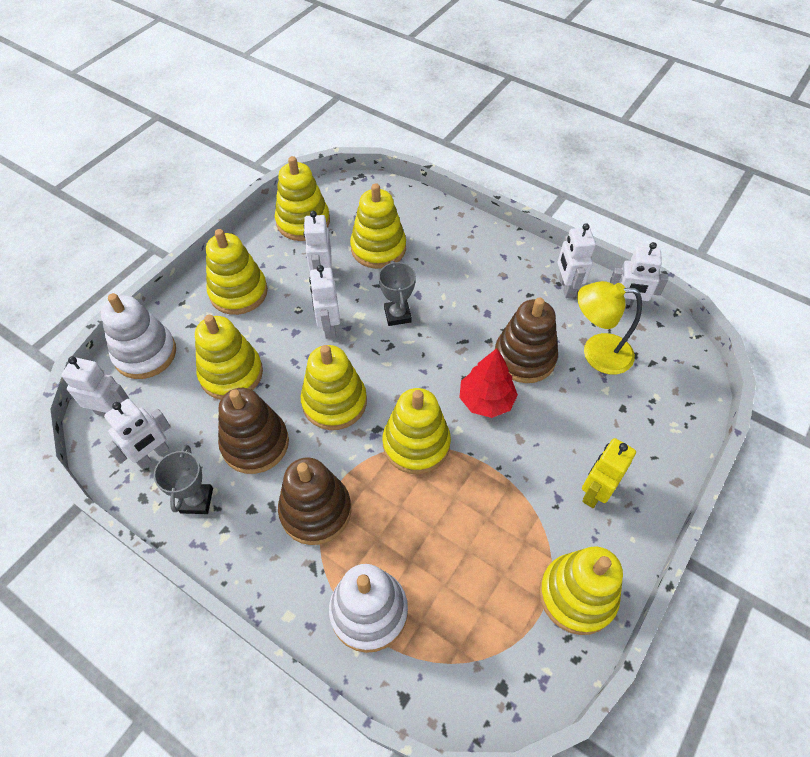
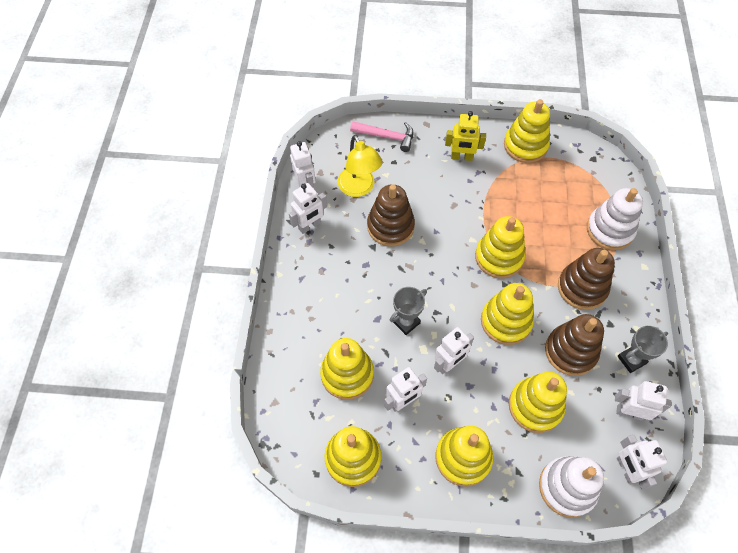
camera: 120 degrees left, 5 degrees up
red tree [459,348,518,418] -> none
none -> pink hammer [350,121,413,152]

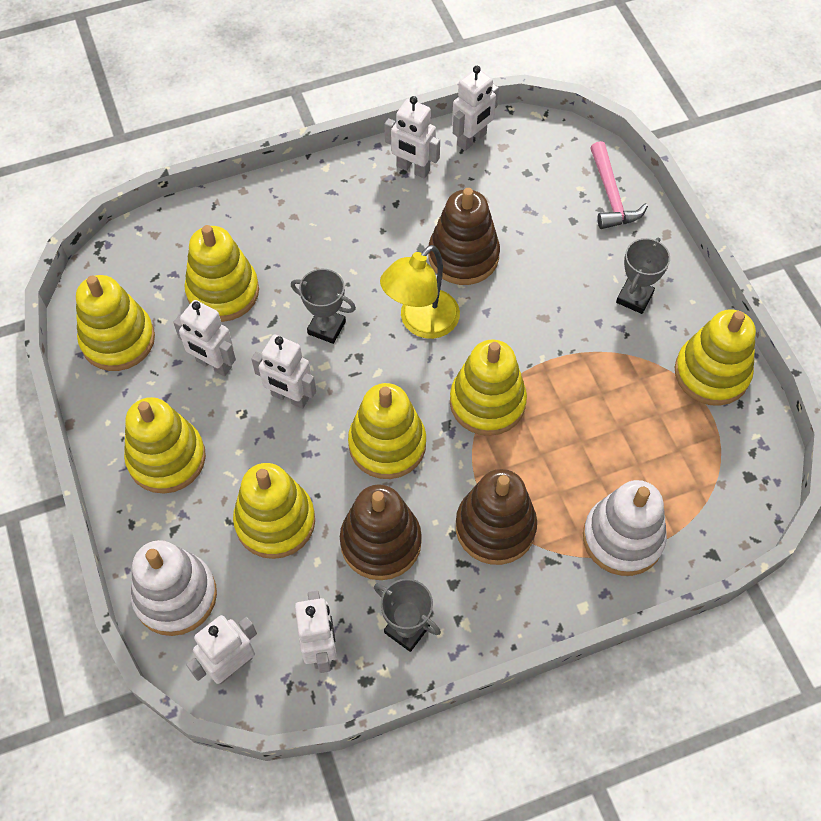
camera: 65 degrees right, 0 degrees up
yellow lamp [338,135,383,197] -> yellow lamp moved to [380,245,460,339]
yellow robot [445,111,486,161] -> grey trophy [616,238,670,314]

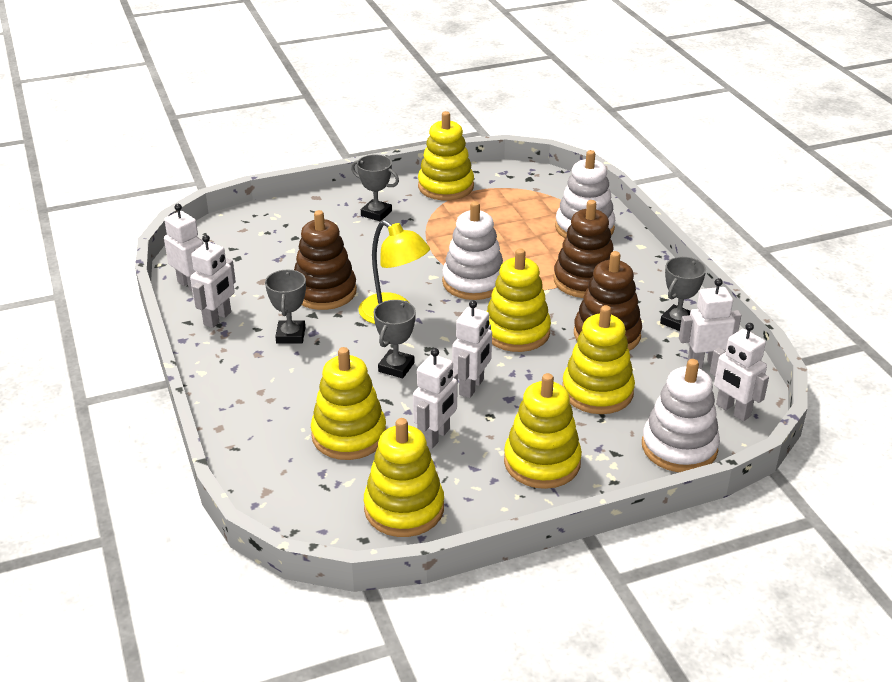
camera: 90 degrees left, 25 degrees down
yellow stacking toy [450,339,527,436] -> white stacking toy [442,201,503,300]
pink hammer [590,141,648,229] -> none
none -> grey trophy [265,269,306,343]

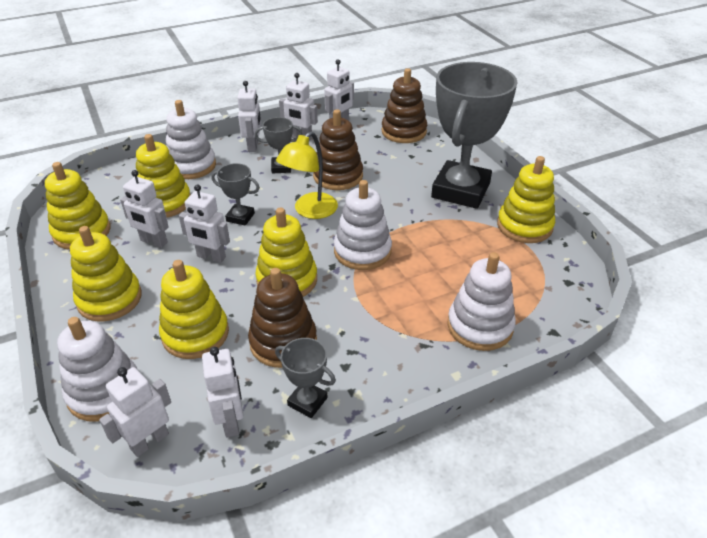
camera: 85 degrees right, 5 degrees up
grey trophy [351,155,399,221] -> grey trophy [431,62,518,209], size x2.34
brown stacking toy [553,200,613,298] -> brown stacking toy moved to [381,68,427,143]
none -> white stacking toy [166,100,216,179]
none -> white robot [237,81,261,152]

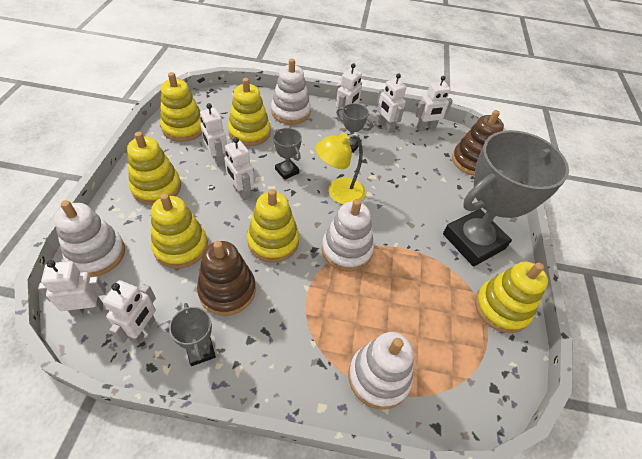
camera: 30 degrees right, 10 degrees up
brown stacking toy [313,109,363,190] -> none

